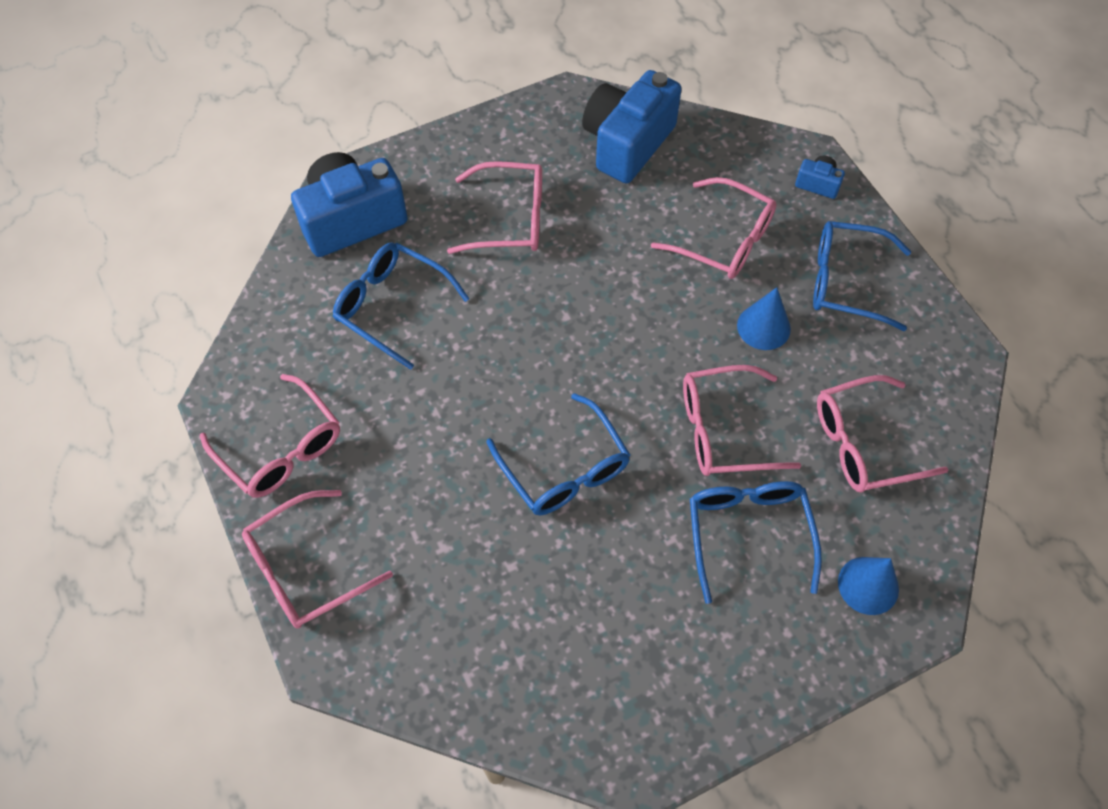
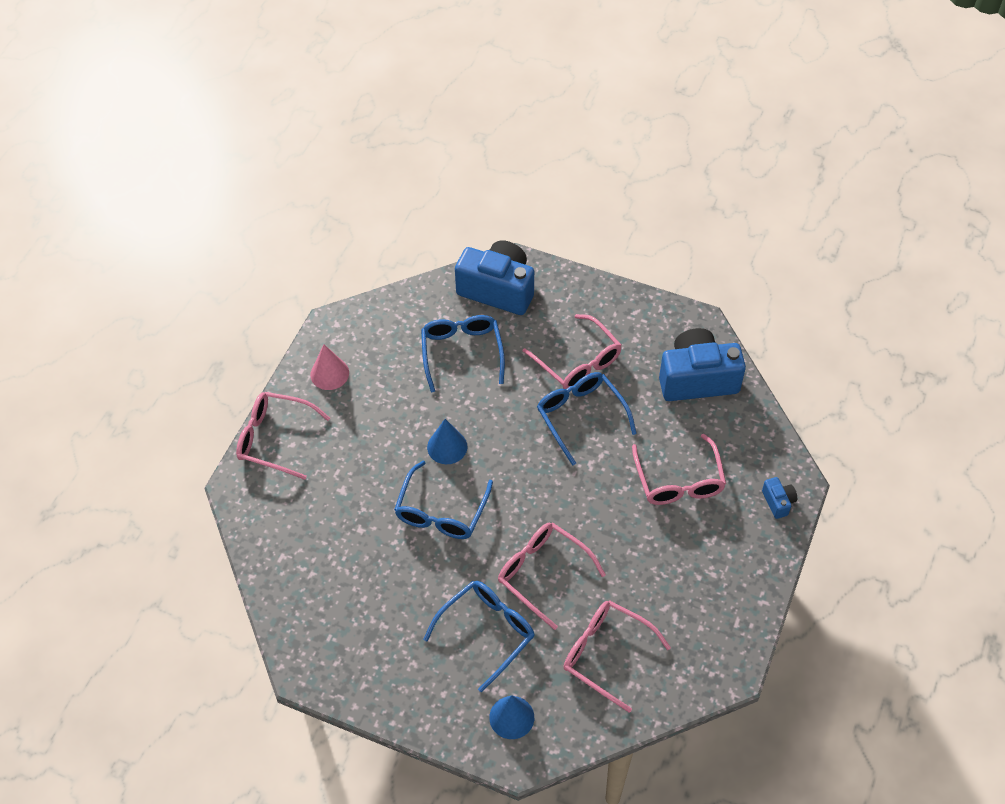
camera: 50 degrees right, 5 degrees down
pink glasses [200,374,340,498] -> pink cone [310,344,349,390]
blue cone [737,287,791,350] -> blue cone moved to [427,419,467,464]
blue glasses [813,221,911,331] -> blue glasses moved to [537,372,637,465]

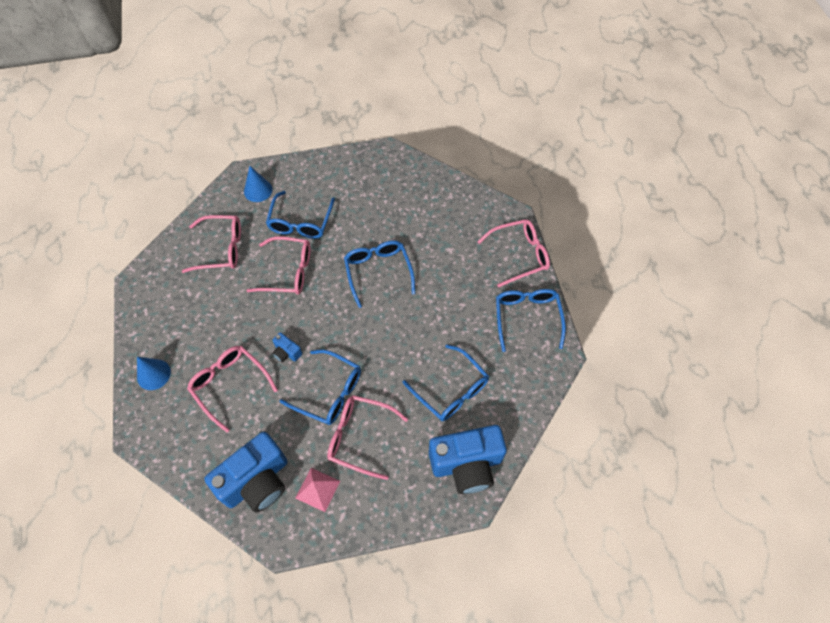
camera: 145 degrees right, 5 degrees up
pink cone [310,344,349,390] -> blue glasses [496,289,566,352]
blue cone [427,419,467,464] -> blue cone moved to [137,357,171,390]
blue camera [762,477,797,519] -> blue camera moved to [272,332,302,363]
none -> pink pyramid [295,468,340,512]

